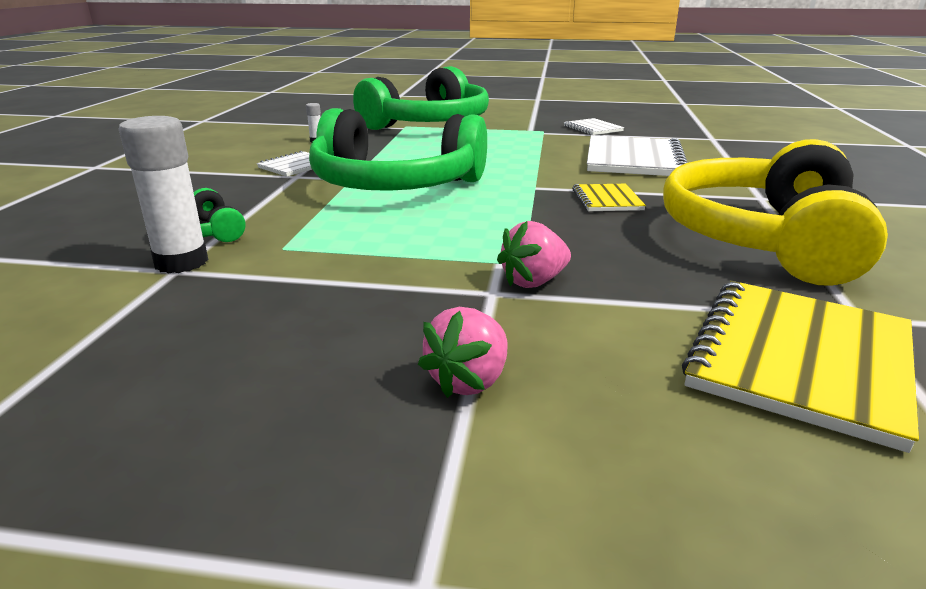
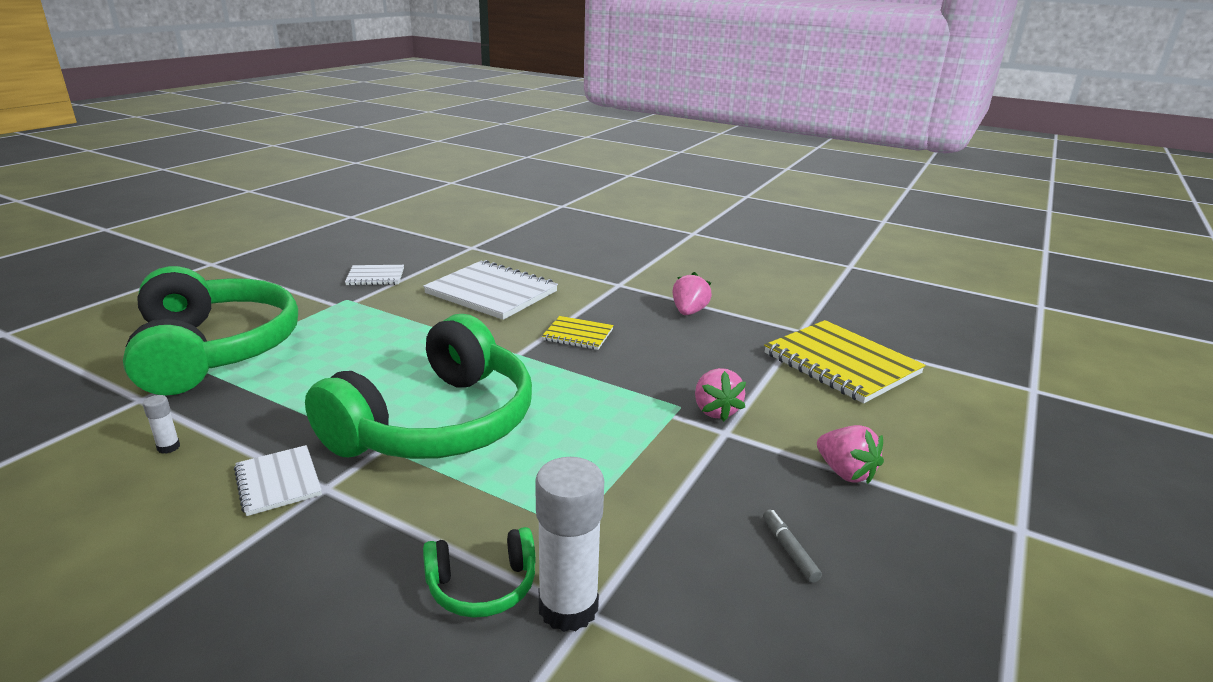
camera: 70 degrees left, 0 degrees up
yellow headphones [663,139,888,286] -> pink strawberry [672,272,712,315]
none -> grey marker [763,510,822,583]

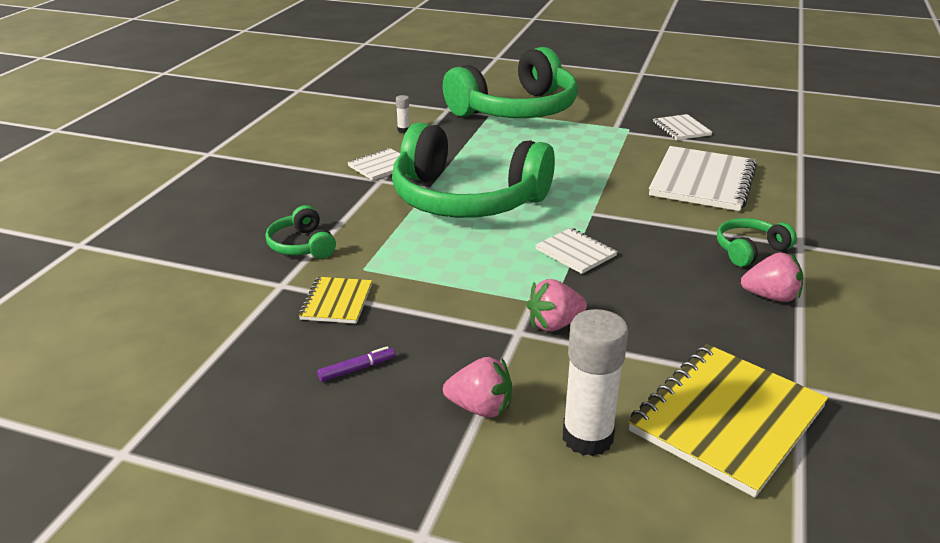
camera: 80 degrees right, 5 degrees up
white glue stick [535,457,604,632] -> white glue stick moved to [563,309,628,456]
yellow notebook [542,316,614,350] -> yellow notebook moved to [298,277,372,324]
grey marker [763,510,822,583] -> purple marker [317,346,395,382]
pink strawberry [817,425,884,484] -> pink strawberry turned 120 degrees counterclockwise [443,357,512,418]
none -> white notebook [535,228,618,274]
none -> green headphones [717,218,797,267]

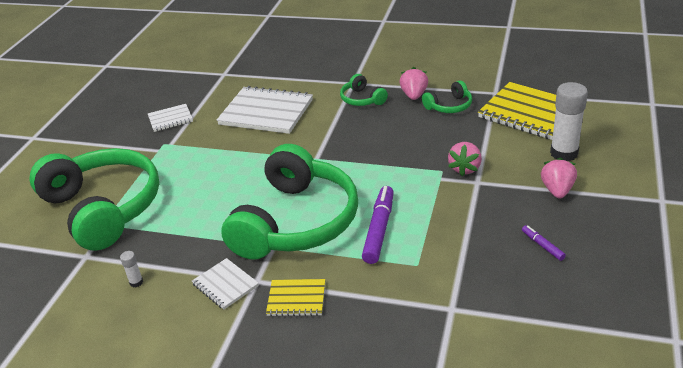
camera: 90 degrees left, 5 degrees up
green headphones [266,205,336,258] -> green headphones moved to [422,80,472,113]
yellow notebook [298,277,372,324] -> yellow notebook moved to [266,279,325,316]
pink strawberry [526,279,587,332] -> pink strawberry turned 45 degrees clockwise [448,142,482,176]
white notebook [535,228,618,274] -> none
none -> purple marker [362,186,394,264]

